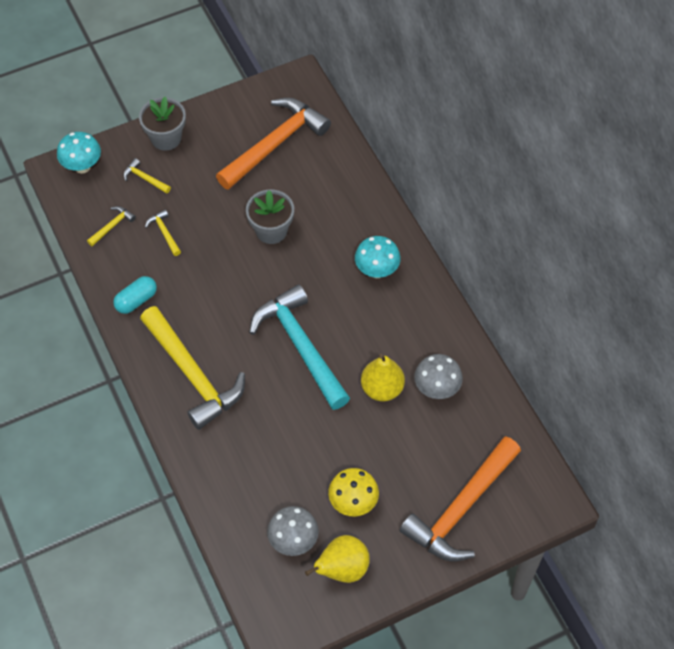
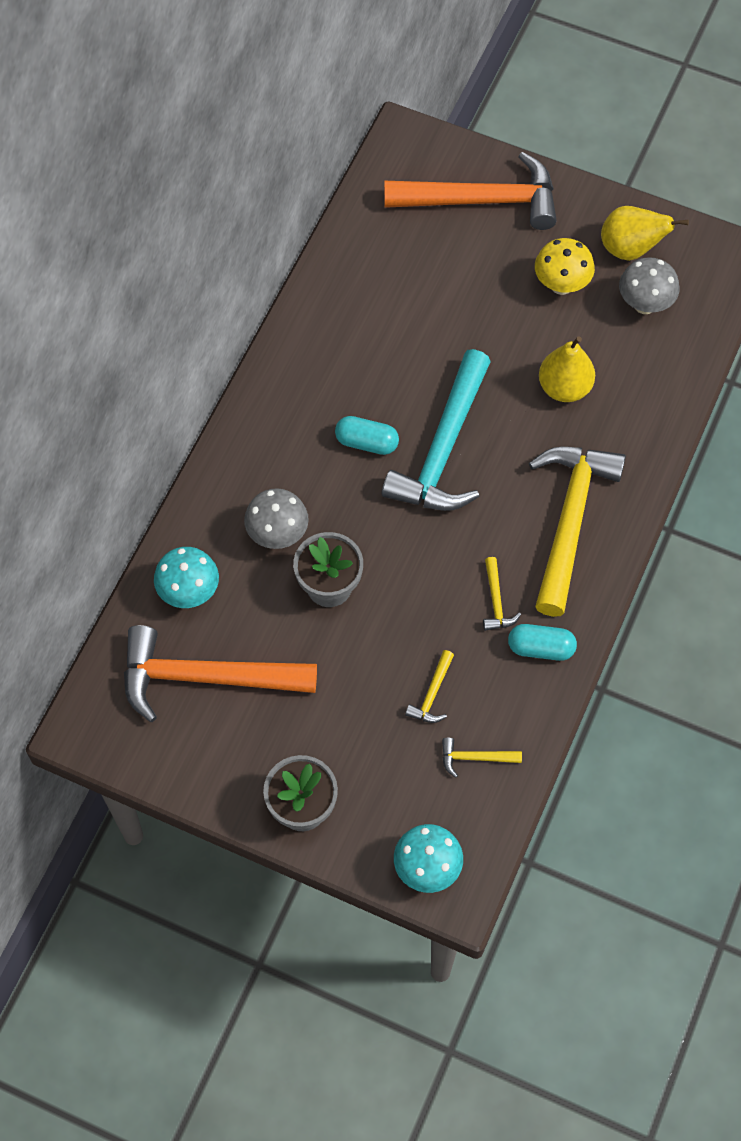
camera: 130 degrees left, 5 degrees up
yellow hammer [123,158,171,194] -> yellow hammer moved to [483,557,521,631]
turquoise mushroom [355,236,401,278] -> turquoise mushroom moved to [154,547,219,608]
yellow pear [361,354,405,401] -> yellow pear moved to [539,336,595,402]
grey mushroom [414,354,463,399] -> grey mushroom moved to [244,488,309,549]
none -> turquoise capsule [335,416,399,455]

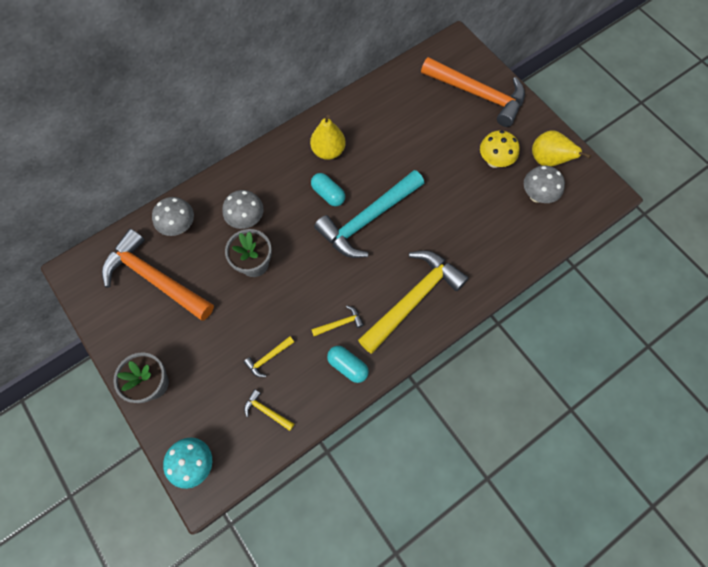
camera: 30 degrees right, 5 degrees up
turquoise mushroom [154,547,219,608] -> grey mushroom [152,197,194,236]
yellow hammer [483,557,521,631] -> yellow hammer turned 135 degrees counterclockwise [311,305,364,336]
yellow pear [539,336,595,402] -> yellow pear moved to [310,115,346,160]

